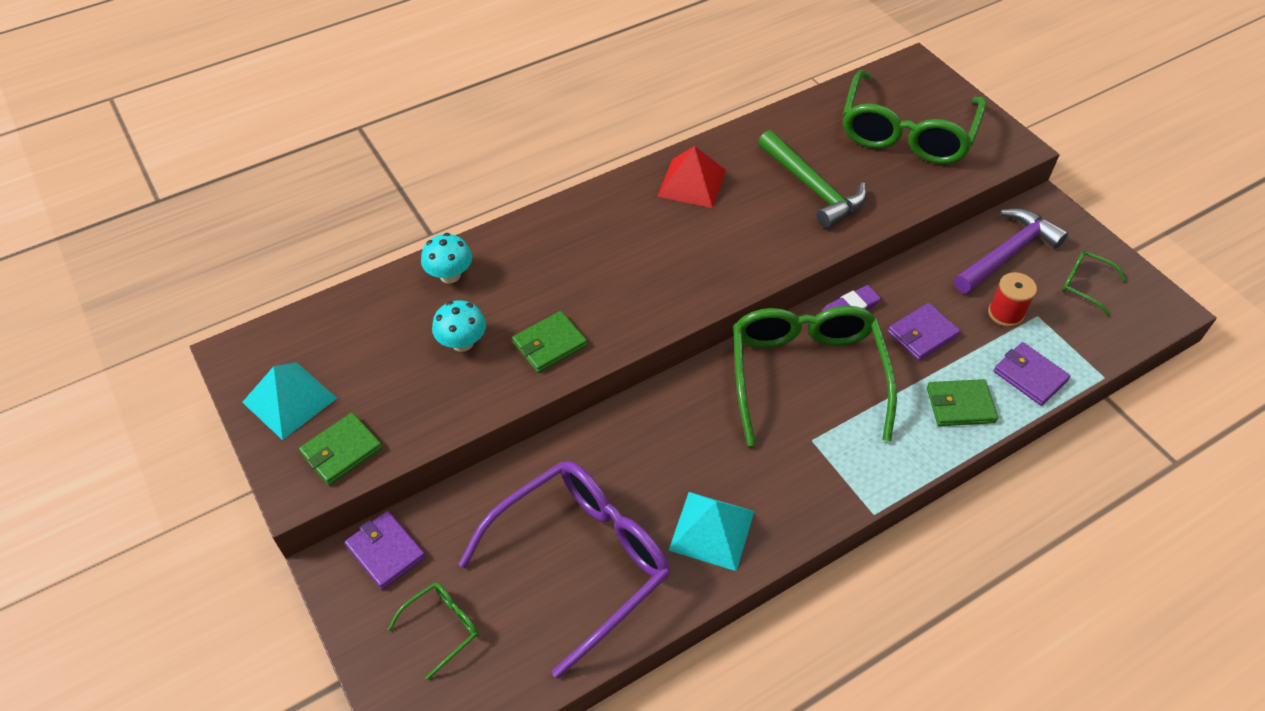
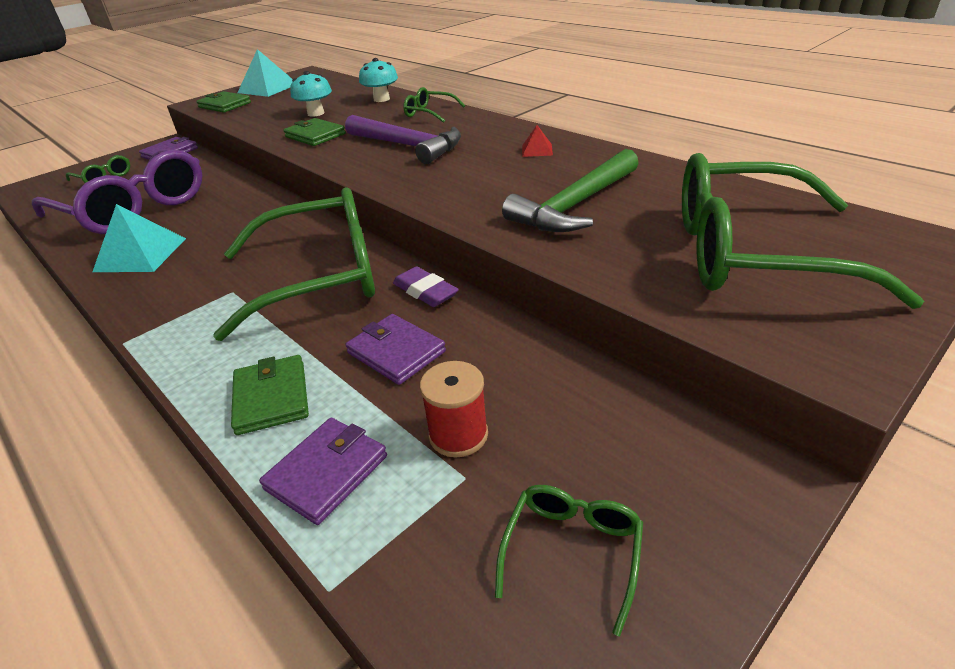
camera: 80 degrees right, 15 degrees down
red pyramid [657,146,726,208] -> red pyramid [522,125,553,157], size x0.50
purple hammer [954,208,1068,294] -> purple hammer moved to [345,115,461,164]
none -> green glasses [403,87,465,123]

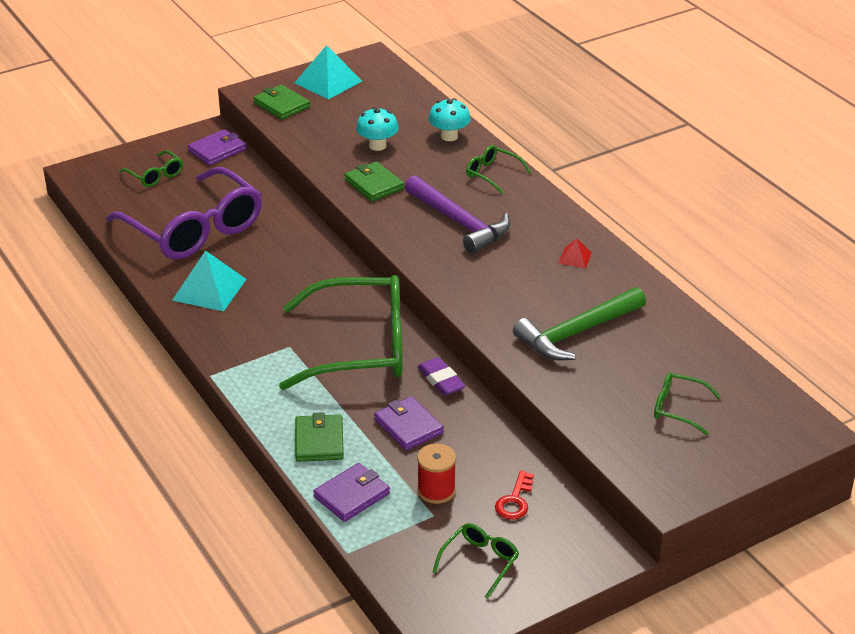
camera: 10 degrees right, 0 degrees up
green glasses [682,153,924,309] -> green glasses [654,372,721,435], size x0.43
none -> red key [495,471,534,520]

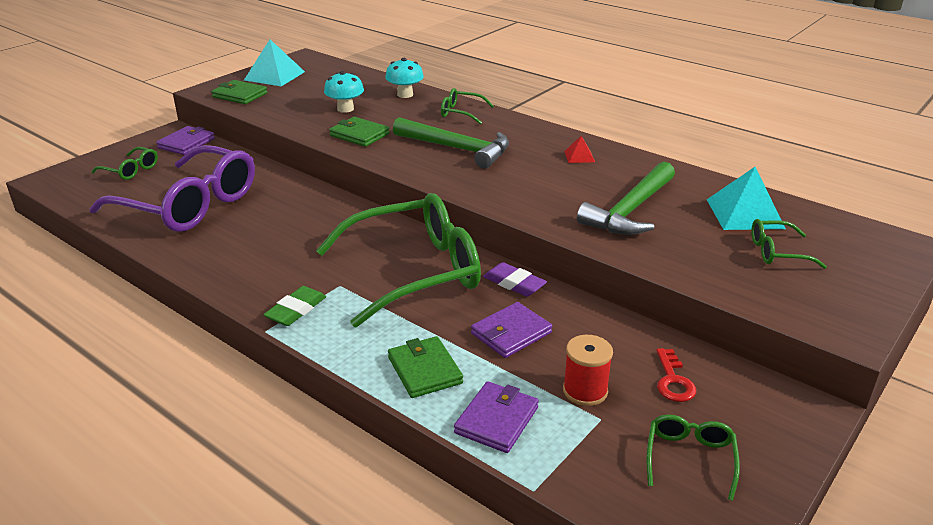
camera: 20 degrees left, 5 degrees down
turquoise pyramid [172,250,247,312] -> turquoise pyramid moved to [707,167,786,230]
purple wallet [374,396,444,451] -> purple wallet turned 75 degrees counterclockwise [471,302,552,358]
purple hammer [404,175,510,254] -> green hammer [393,117,509,169]
none -> green eraser [264,286,326,326]

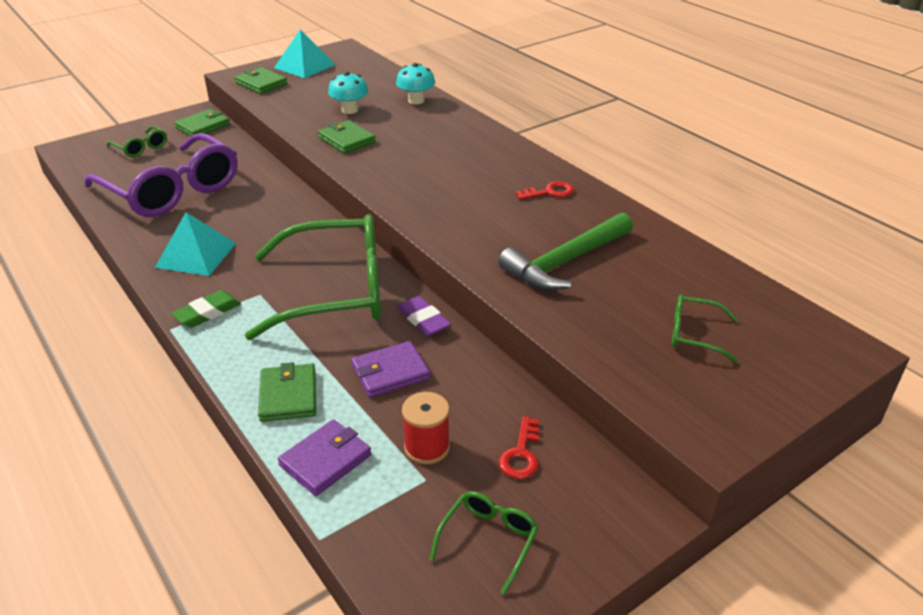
camera: 15 degrees right, 5 degrees up
purple wallet [156,126,215,155] -> green wallet [174,109,230,136]
green hammer [393,117,509,169] -> none
green glasses [441,88,494,125] -> none
red pyramid [564,136,595,163] -> red key [516,181,574,200]
turquoise pyramid [707,167,786,230] -> turquoise pyramid moved to [155,212,236,276]

